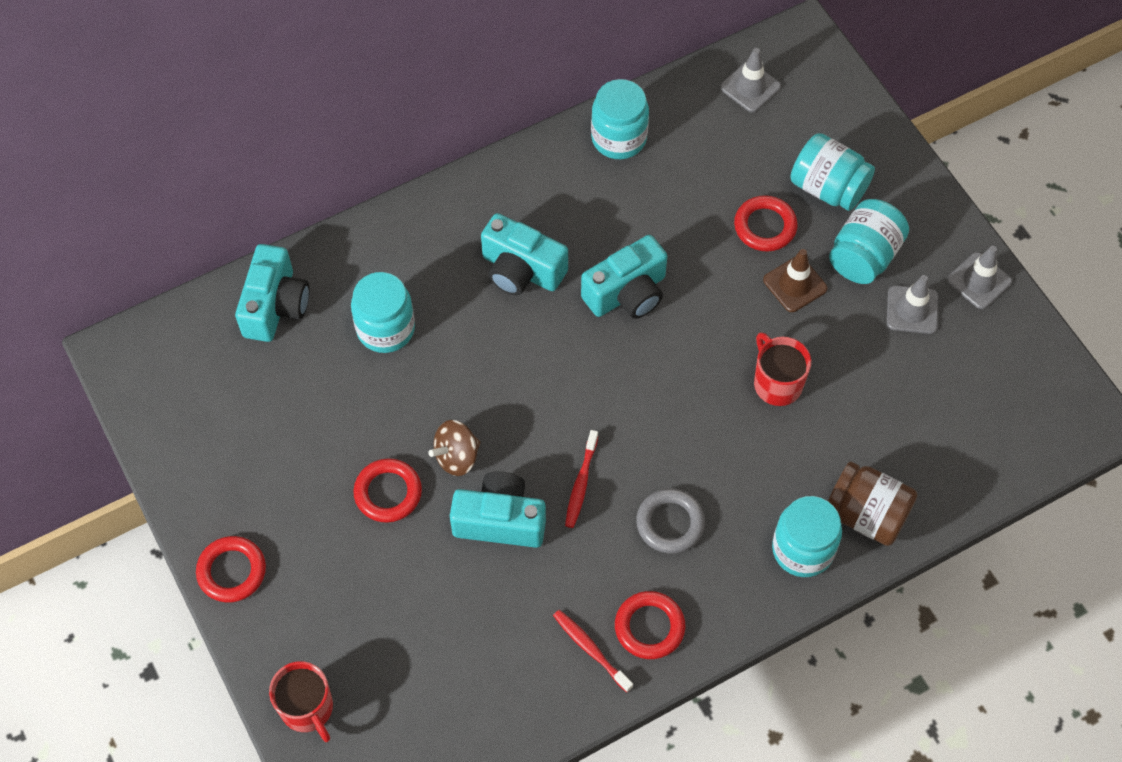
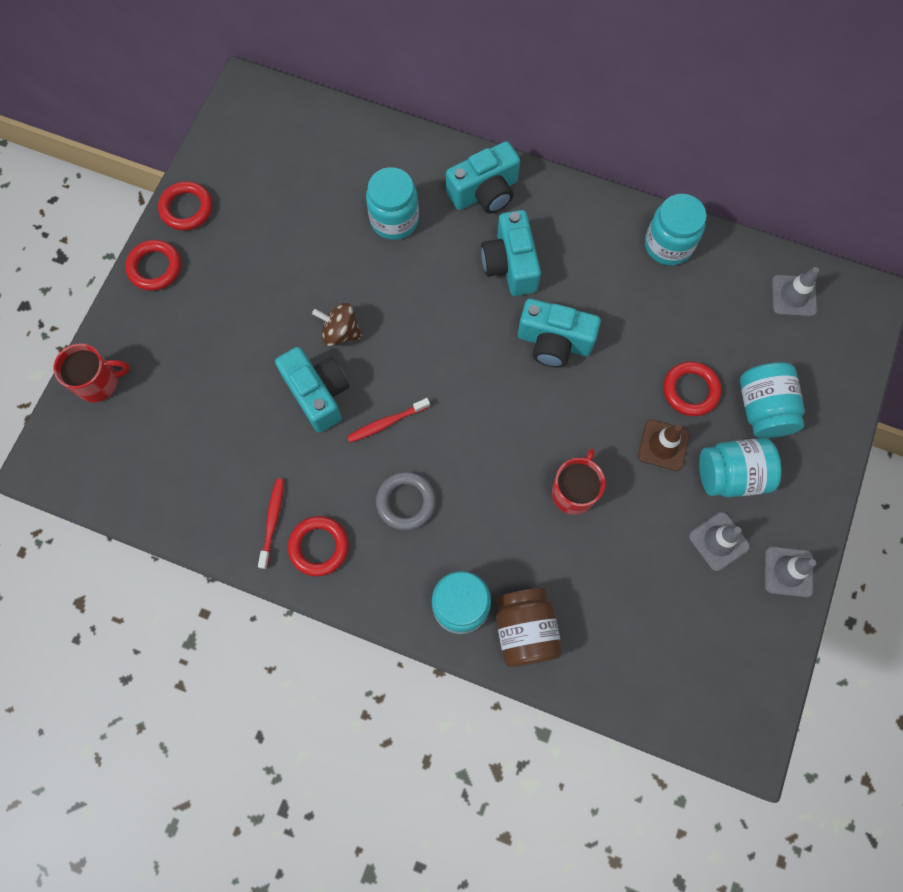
camera: 50 degrees right, 10 degrees up
turquoise camera [235,244,310,342] -> turquoise camera moved to [446,141,520,214]
red mug [269,661,333,742] -> red mug turned 120 degrees counterclockwise [54,343,130,402]
red ring [353,458,422,523] -> red ring moved to [158,181,212,231]

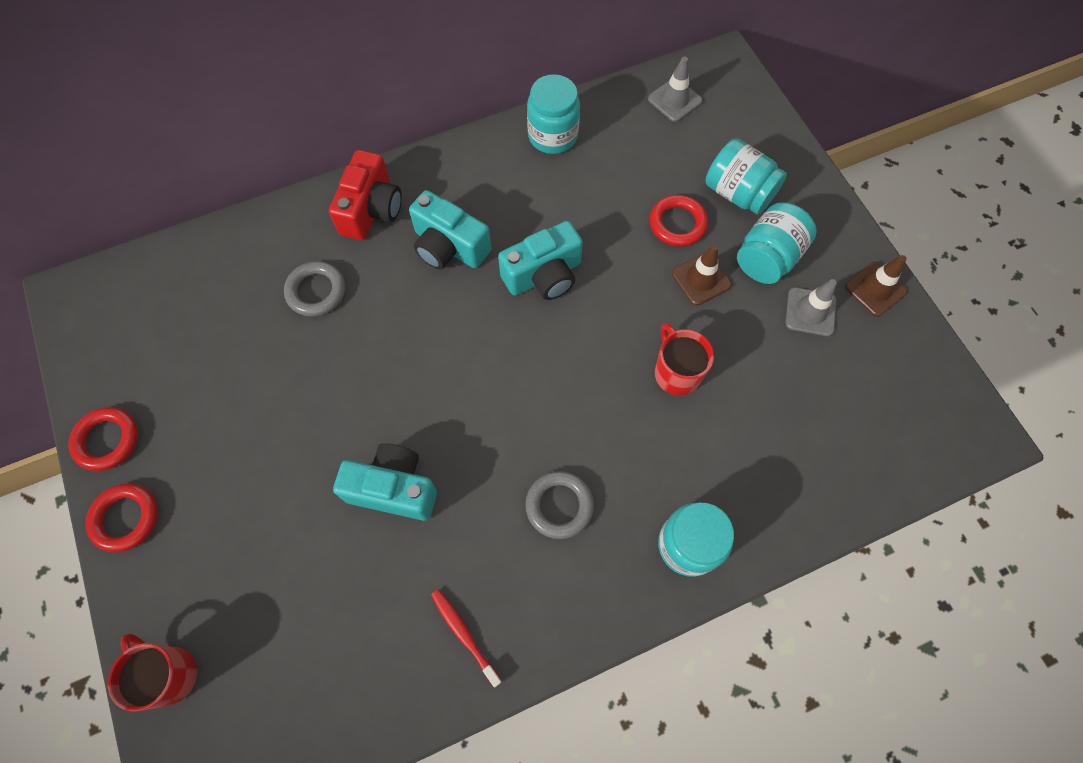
camera: 45 degrees left, 5 degrees down
red mug [54,343,130,402] -> red mug turned 75 degrees counterclockwise [108,634,197,712]
red ring [288,516,349,576] -> none
brown spinning top [312,303,363,346] -> none
red toothbrush [347,398,430,443] -> none
turquoise jar [366,167,419,240] -> grey ring [284,261,345,317]
turquoise camera [446,141,520,214] -> red camera [329,150,402,240]
brown jar [496,588,562,667] -> none
grey traffic cone [764,546,816,598] -> brown traffic cone [845,255,907,317]

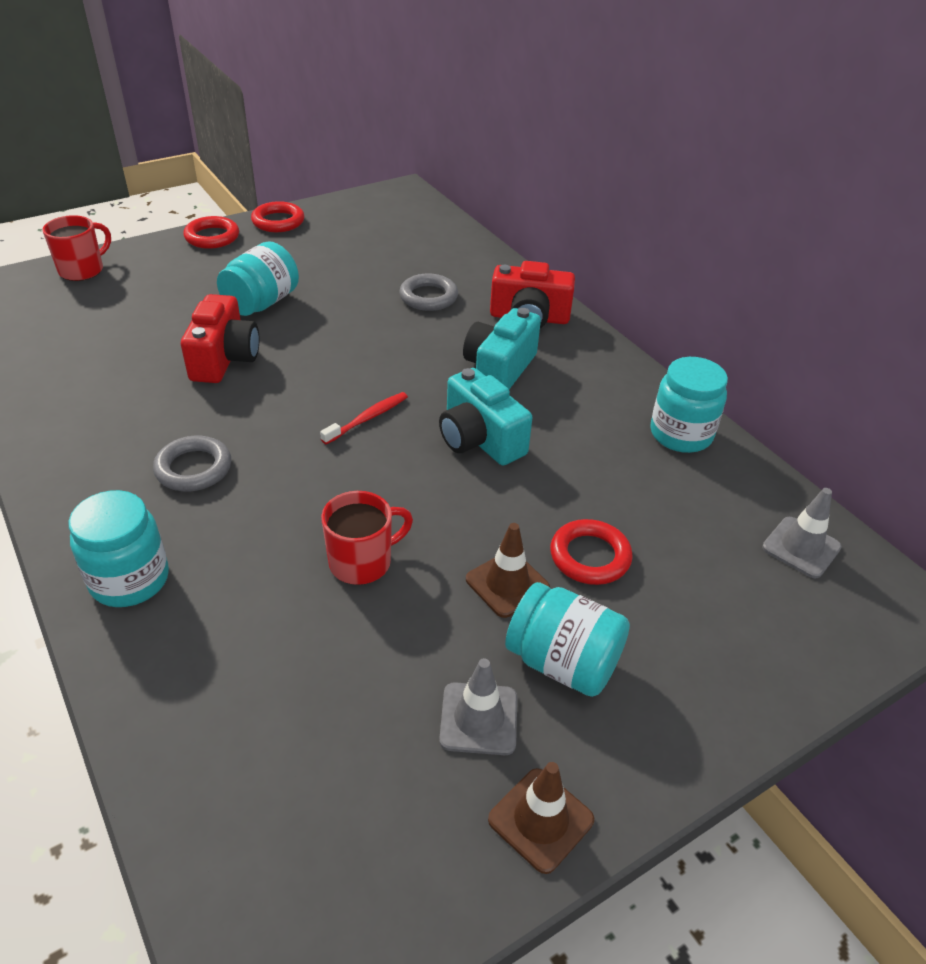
camera: 80 degrees right, 25 degrees down
turquoise camera [333,443,437,521] -> red camera [181,294,259,383]
red toothbrush [431,589,502,687] -> red toothbrush moved to [320,392,408,444]
turquoise jar [706,138,787,214] -> turquoise jar moved to [217,241,299,316]

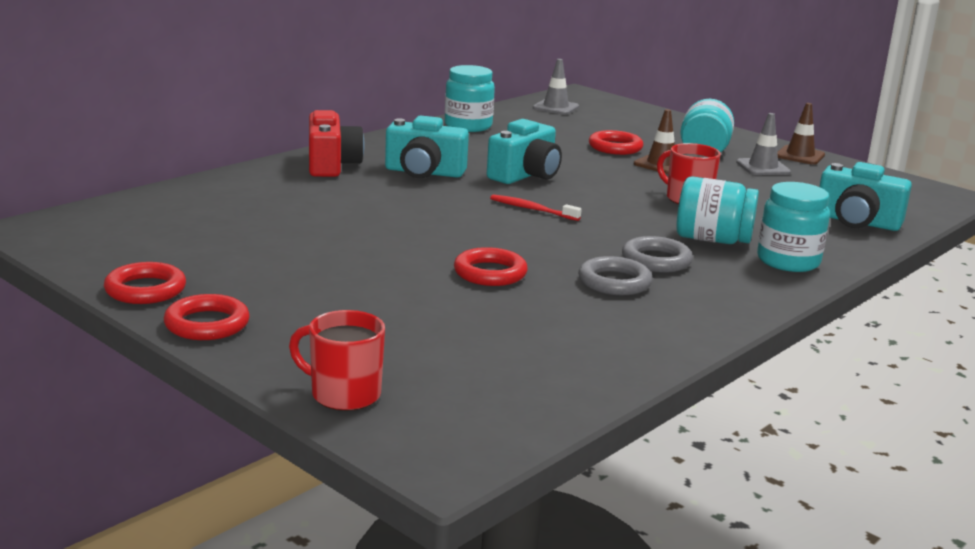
camera: 105 degrees left, 20 degrees down
red camera [181,294,259,383] -> red ring [454,247,528,286]
turquoise jar [217,241,299,316] -> turquoise jar moved to [676,176,759,244]
grey ring [399,273,458,311] -> grey ring moved to [578,256,653,295]
none -> turquoise camera [819,162,912,231]

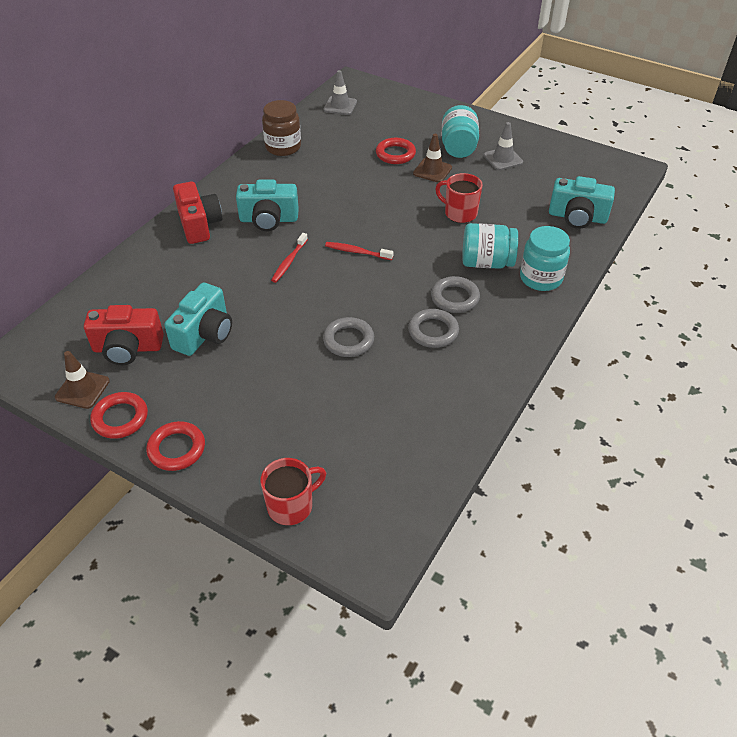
camera: 10 degrees left, 25 degrees up
red mug [289,310,385,411] -> red mug turned 135 degrees clockwise [260,458,326,525]
turquoise jar [445,65,495,132] -> brown jar [262,100,301,156]
red ring [454,247,528,286] -> grey ring [323,317,374,357]
turquoise camera [487,119,562,184] -> turquoise camera moved to [164,282,232,356]
brown traffic cone [777,103,825,165] -> brown traffic cone moved to [55,351,110,409]
none -> red camera [84,305,164,365]
none -> red toothbrush [271,233,308,283]

